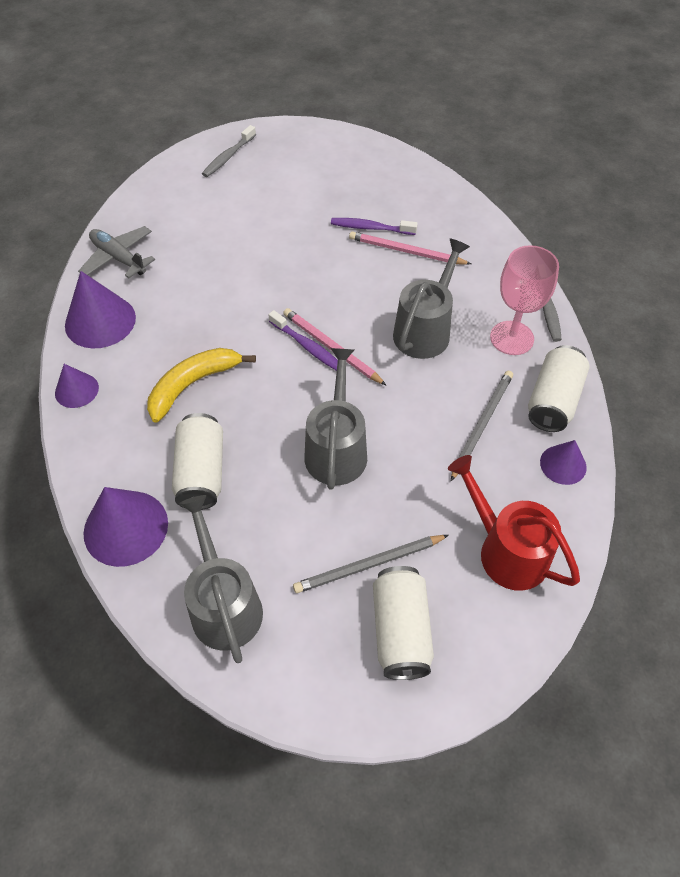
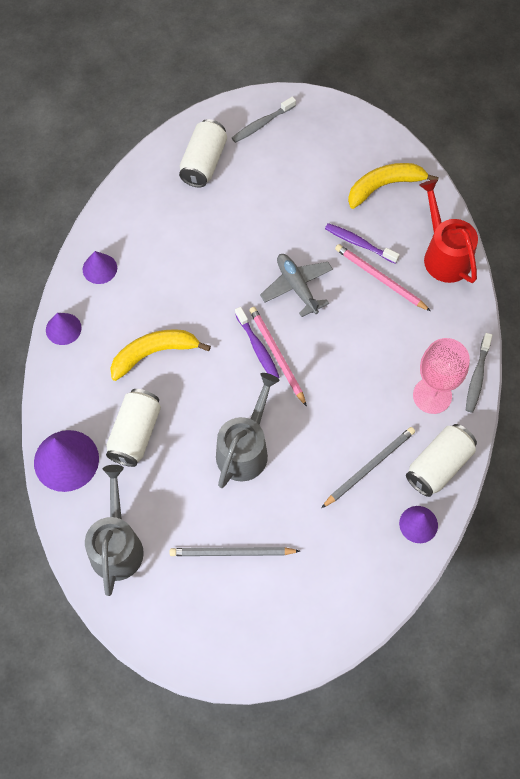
camera: 20 degrees right, 10 degrees up
purple cone [65,271,136,348] -> purple cone [82,251,117,284], size x0.58
grey plane [78,226,155,278] -> grey plane moved to [260,254,333,317]
white can [373,566,434,680] -> white can moved to [179,119,227,188]
grey watering can [393,239,470,359] -> none
red watering can [448,455,580,591] -> red watering can moved to [419,179,478,283]
none -> yellow banana [348,163,439,209]

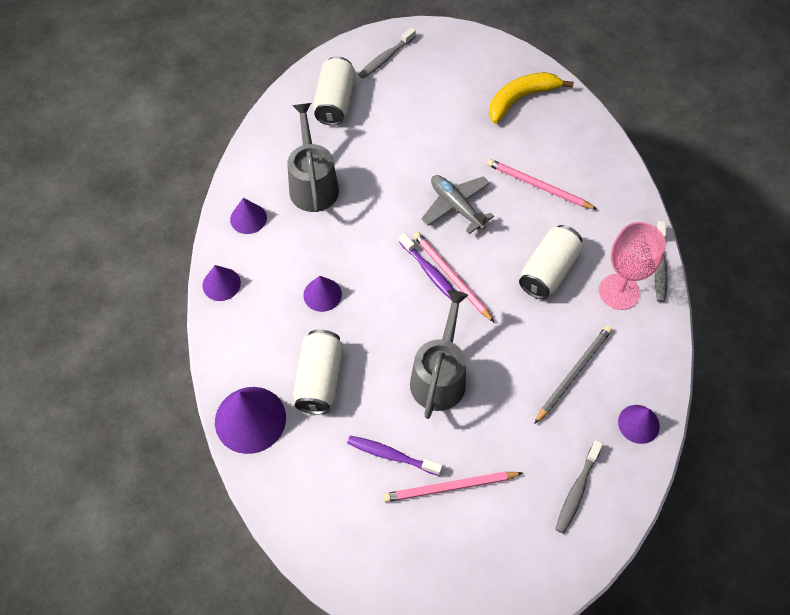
camera: 10 degrees left, 5 degrees down
grey watering can [85,465,144,596] -> grey watering can moved to [287,103,339,212]
yellow banana [110,329,211,381] -> purple cone [303,276,342,312]
grey pencil [170,547,300,556] -> pink pencil [383,471,522,502]
purple toothbrush [325,223,400,264] -> purple toothbrush moved to [347,436,443,476]
white can [406,424,477,497] -> white can moved to [519,225,583,299]
red watering can [419,179,478,283] -> none
none -> grey toothbrush [555,440,603,534]

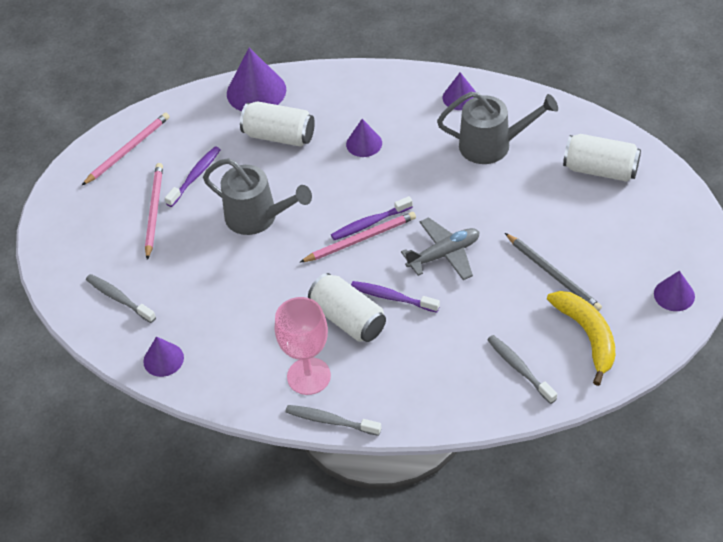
camera: 105 degrees right, 10 degrees down
purple cone [203,265,241,301] -> purple cone moved to [654,271,695,311]
grey toothbrush [358,27,416,79] -> grey toothbrush moved to [487,335,557,404]
pink pencil [487,159,597,210] -> pink pencil moved to [82,113,170,185]
grey pencil [534,326,612,424] -> grey pencil moved to [505,233,602,311]
none -> purple toothbrush [351,281,440,313]

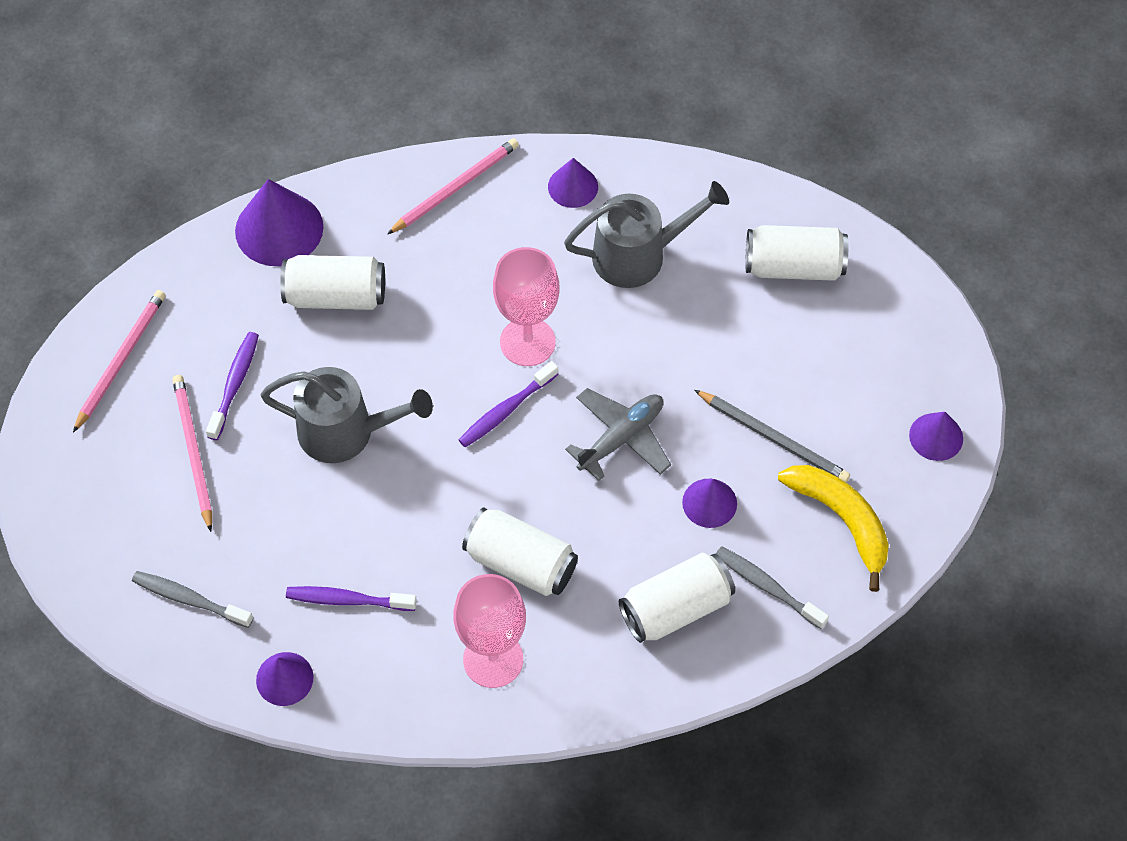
camera: 20 degrees left, 10 degrees up
grey toothbrush [285,405,382,436] -> none
pink pencil [300,212,416,262] -> pink pencil moved to [387,138,519,234]
purple cone [346,119,382,157] -> purple cone moved to [682,479,737,528]
purple toothbrush [351,281,440,313] -> purple toothbrush moved to [286,586,417,611]
none -> pink goblet [493,247,560,366]
none -> white can [619,553,735,643]

